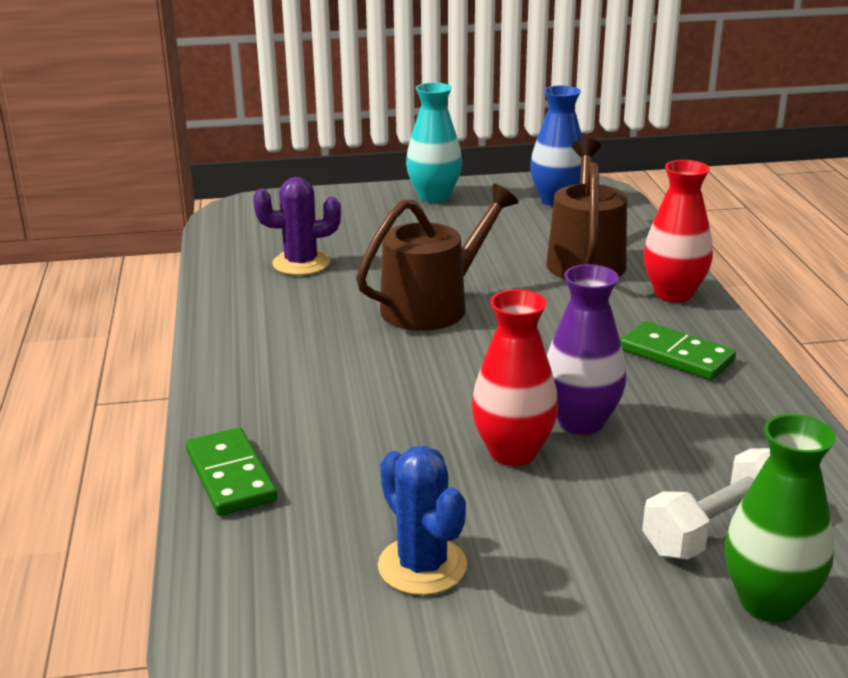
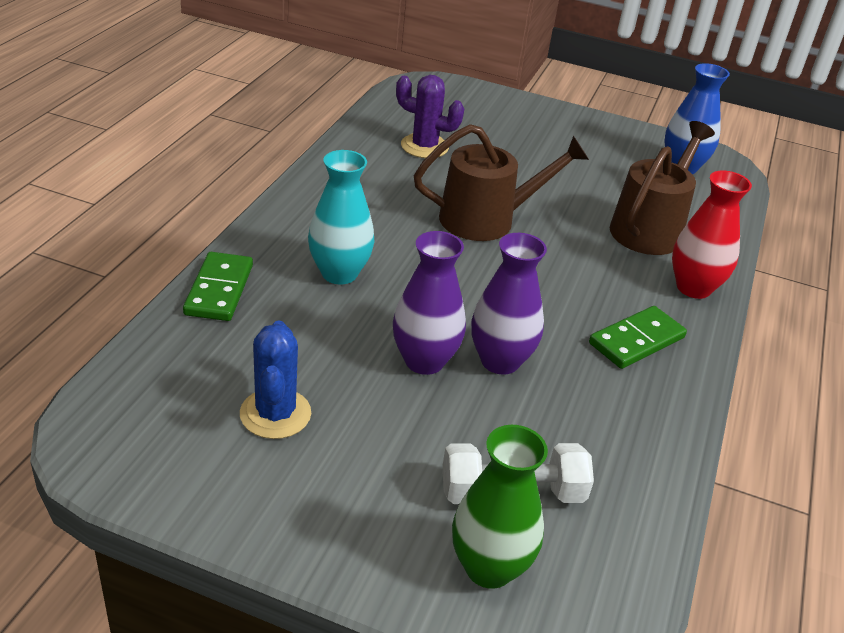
camera: 25 degrees right, 10 degrees up
turquoise vase [406,83,462,202] -> turquoise vase moved to [308,150,375,284]
red vase [472,289,558,466] -> purple vase [393,231,466,375]
green domino [620,321,736,380] -> green domino turned 75 degrees clockwise [589,306,687,369]

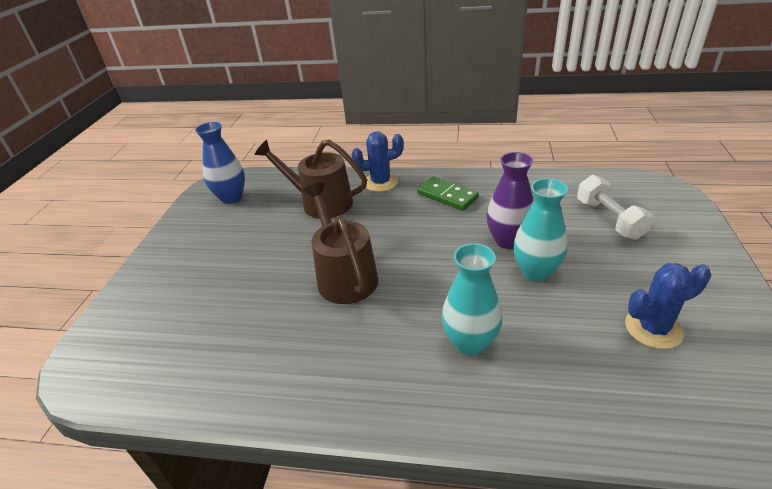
camera: 95 degrees left, 0 degrees up
green domino [183,252,253,321] -> none
purple vase [393,231,466,375] -> turquoise vase [513,178,568,281]
purple cactus [396,75,464,158] -> none
green vase [452,425,548,589] -> none
red vase [672,171,752,299] -> blue cactus [352,131,404,192]

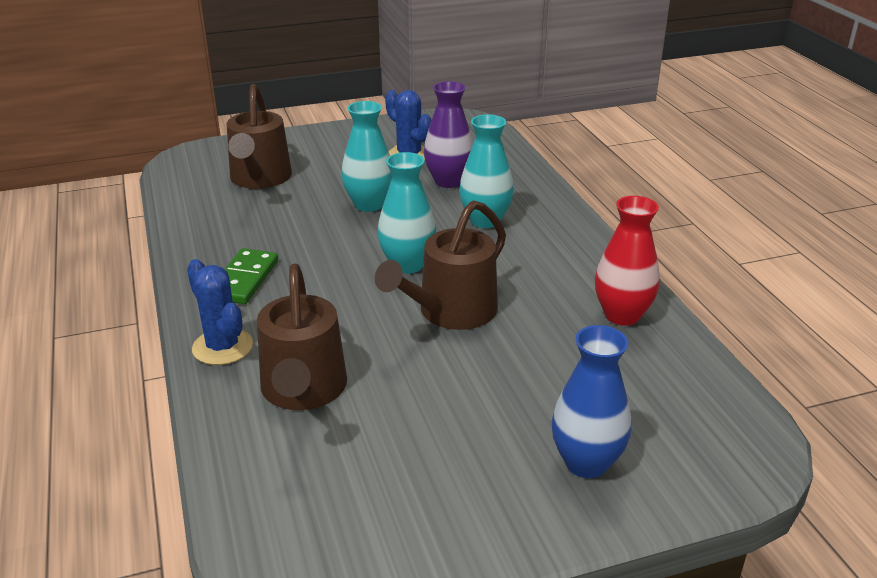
camera: 120 degrees left, 5 degrees down
blue vase [195,122,245,204] -> blue vase moved to [552,325,631,478]
purple vase [486,152,534,249] -> purple vase moved to [424,81,473,188]
white dumbbell [577,175,654,240] -> brown watering can [227,84,292,189]
none -> turquoise vase [377,152,436,274]
none -> red vase [595,196,660,326]

